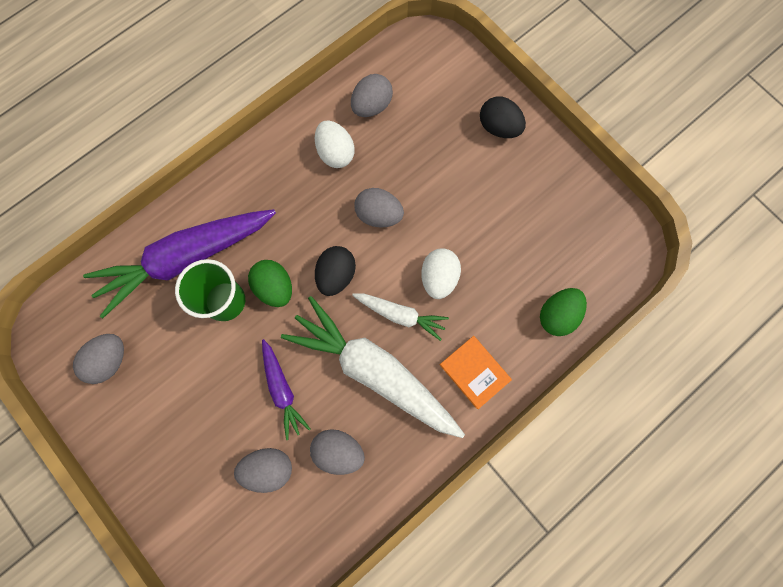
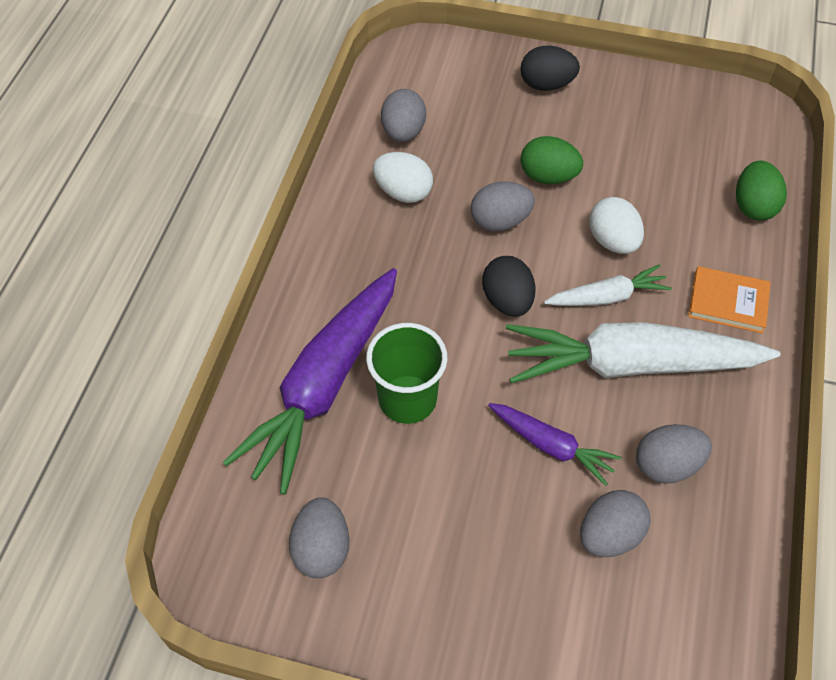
camera: 35 degrees left, 20 degrees down
green egg [248,260,292,307] -> green egg moved to [521,136,583,184]

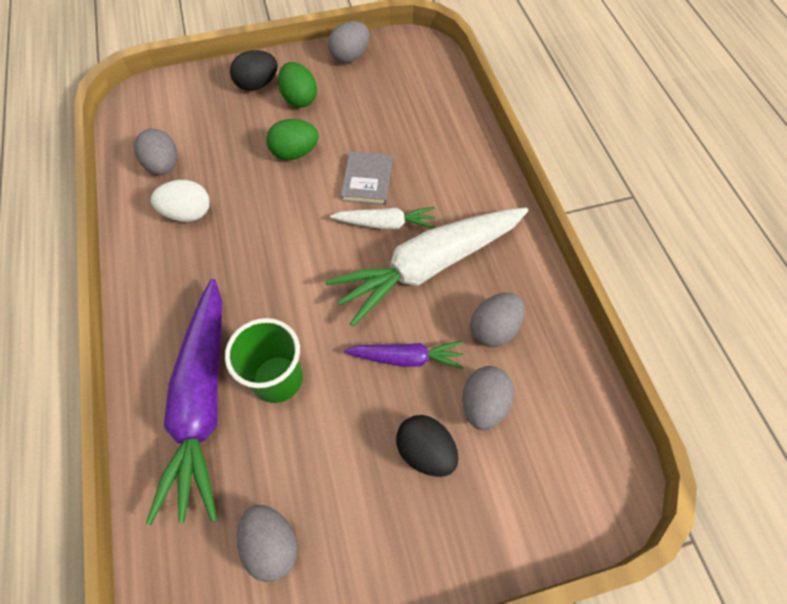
camera: 30 degrees left, 5 degrees up
grey egg [471,181,535,232] -> grey egg moved to [328,21,369,63]
black egg [482,256,535,317] -> black egg moved to [396,415,458,477]
white carrot [544,264,672,306] -> white carrot turned 45 degrees clockwise [330,207,436,229]
white egg [589,197,644,254] -> grey book [341,151,393,205]
orange book [688,266,771,333] -> none
green egg [736,161,787,221] -> green egg moved to [278,62,317,107]

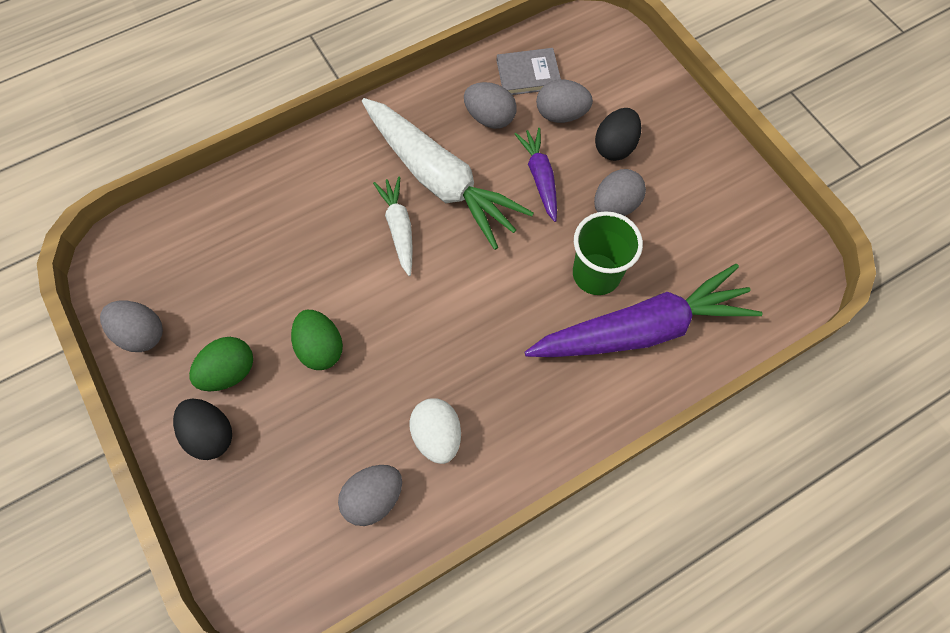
camera: 105 degrees left, 5 degrees up
grey egg [237,505,298,582] -> grey egg moved to [594,169,646,216]
grey book [341,151,393,205] -> grey book moved to [497,48,561,95]

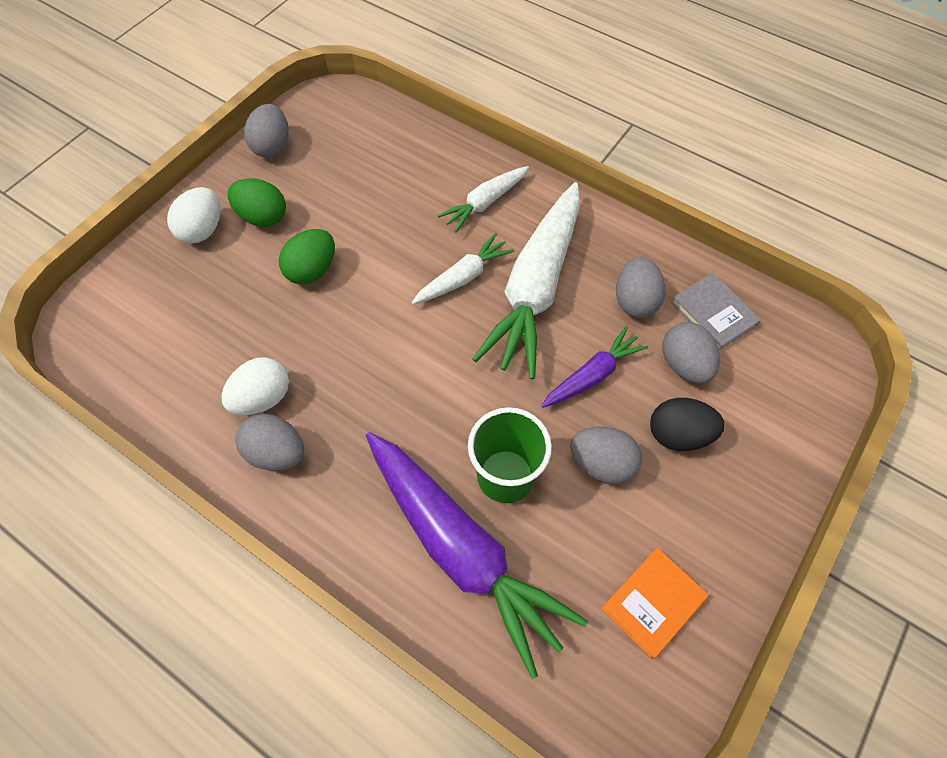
camera: 65 degrees right, 5 degrees down
black egg [173,399,232,460] -> white egg [167,187,221,243]
grey egg [338,465,402,526] -> grey egg moved to [236,414,304,471]
none -> white carrot [437,166,529,233]
none -> orange book [601,548,708,659]

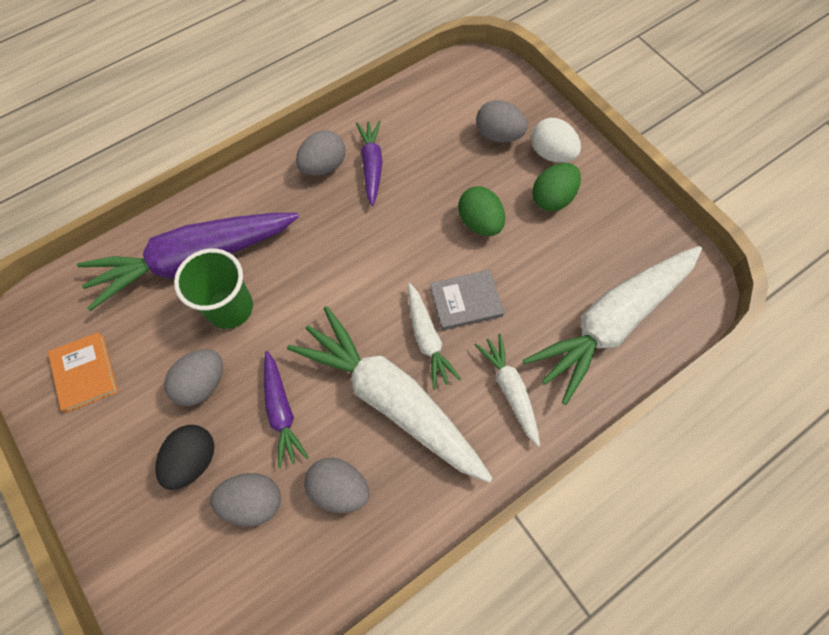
camera: 110 degrees right, 5 degrees up
white egg [221,357,289,415] -> purple carrot [356,121,383,206]
grey egg [244,104,289,158] -> grey egg moved to [476,100,528,143]
grey book [671,273,761,350] -> grey book moved to [430,270,504,330]
none -> white carrot [523,246,702,405]

